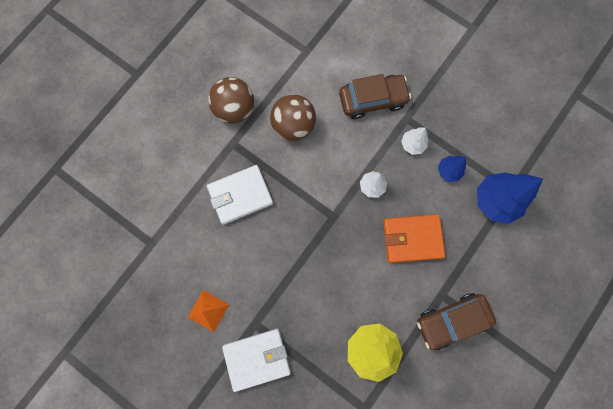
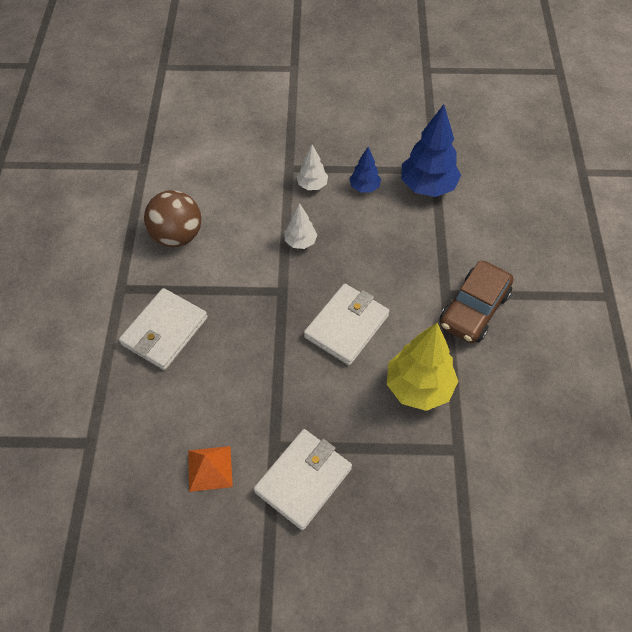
camera: 35 degrees left, 20 degrees down
brown ball [208,77,254,124] -> none
brown car [339,74,411,119] -> none
orange wallet [383,214,445,263] -> none
none -> white wallet [304,284,389,365]

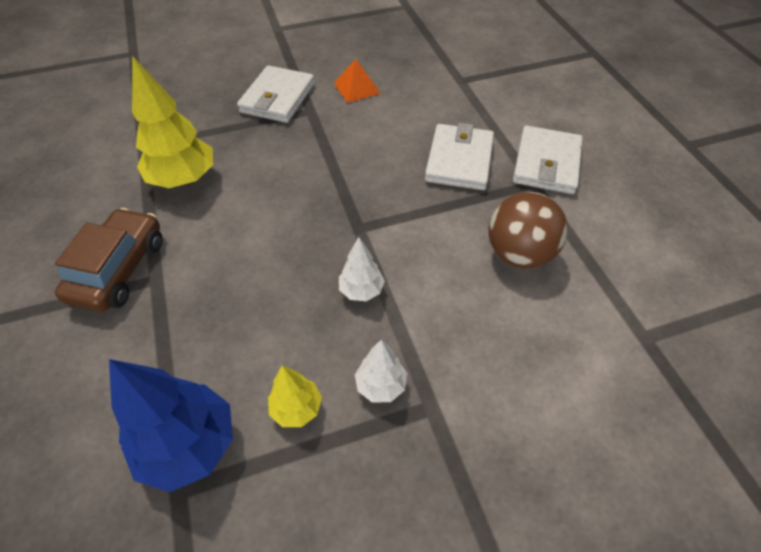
camera: 160 degrees right, 5 degrees down
white wallet [304,284,389,365] -> white wallet moved to [513,126,583,194]
blue tree [349,147,381,192] -> yellow tree [268,366,322,427]

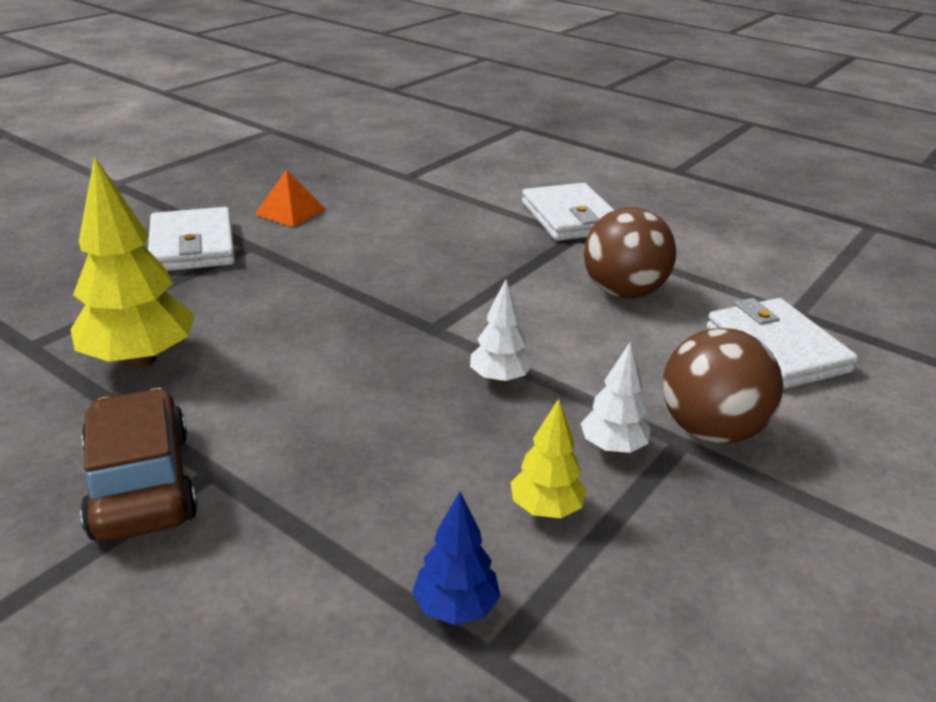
camera: 35 degrees left, 20 degrees down
blue tree [109,359,233,492] -> blue tree [412,492,500,625], size x0.53
white wallet [425,123,494,190] -> white wallet moved to [706,298,858,389]
none -> brown ball [663,328,783,444]

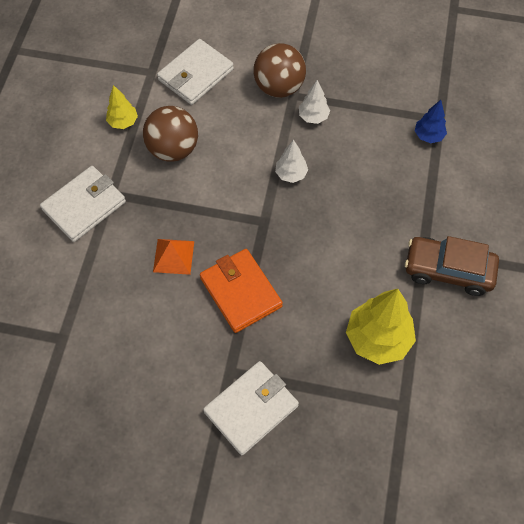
camera: 115 degrees left, 30 degrees up
brown car [80,388,198,542] -> brown car turned 60 degrees clockwise [405,236,499,296]
orange pyramid [255,170,325,227] -> orange pyramid moved to [153,239,194,275]
yellow tree [510,399,587,518] -> yellow tree moved to [106,85,138,129]
none -> orange wallet [200,249,283,333]

